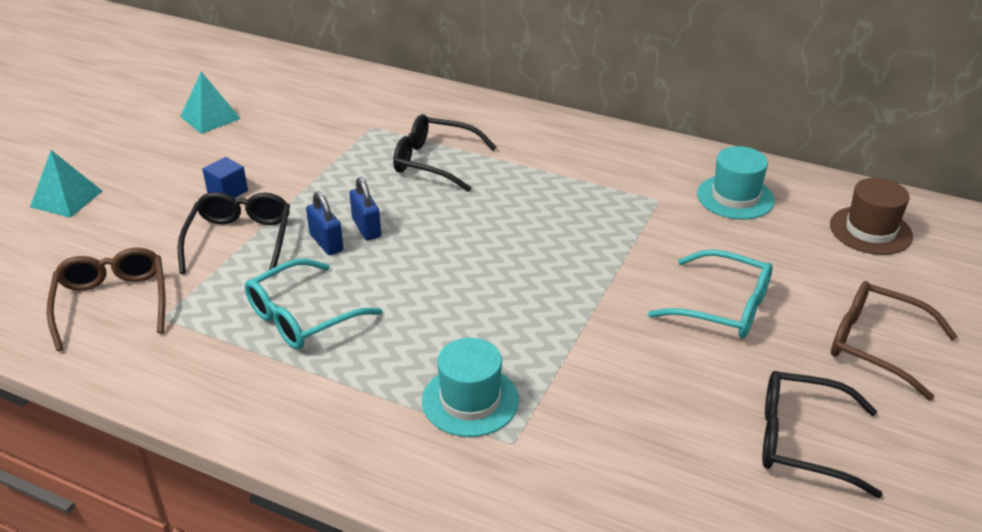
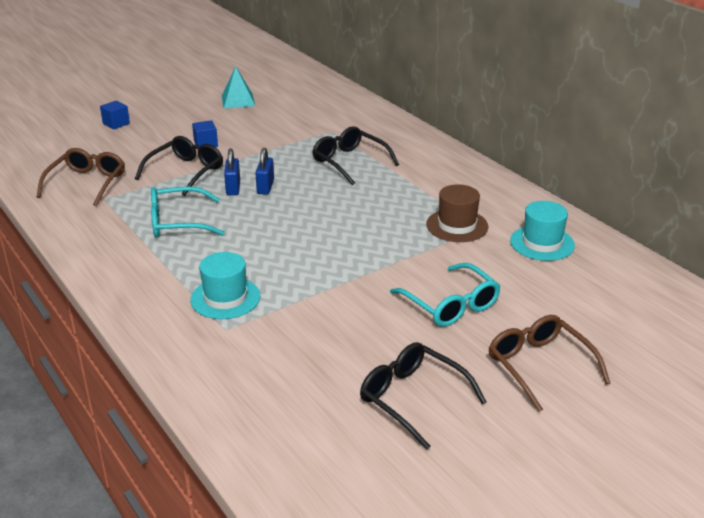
camera: 30 degrees right, 5 degrees down
turquoise pyramid [30,150,102,218] -> blue cube [100,100,130,130]
brown hat [830,178,913,255] -> brown hat moved to [426,184,489,242]

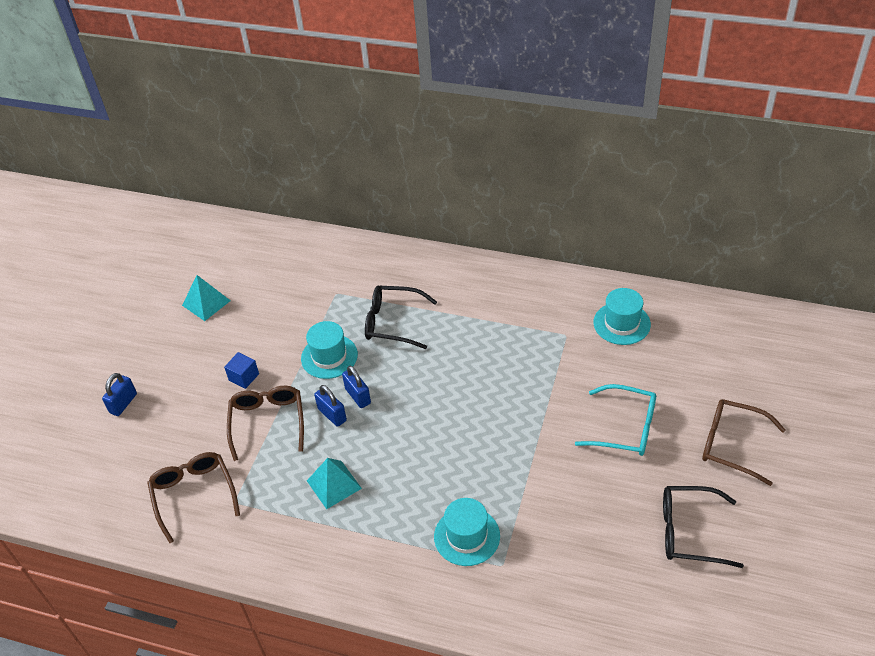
camera: 35 degrees left, 15 degrees up
blue cube [100,100,130,130] -> blue padlock [102,373,137,416]
black glasses [135,136,223,196] -> brown glasses [227,386,304,461]
turquoise glasses [151,186,225,238] -> turquoise pyramid [307,458,362,509]
brown hat [426,184,489,242] -> none
none -> turquoise hat [301,321,358,379]

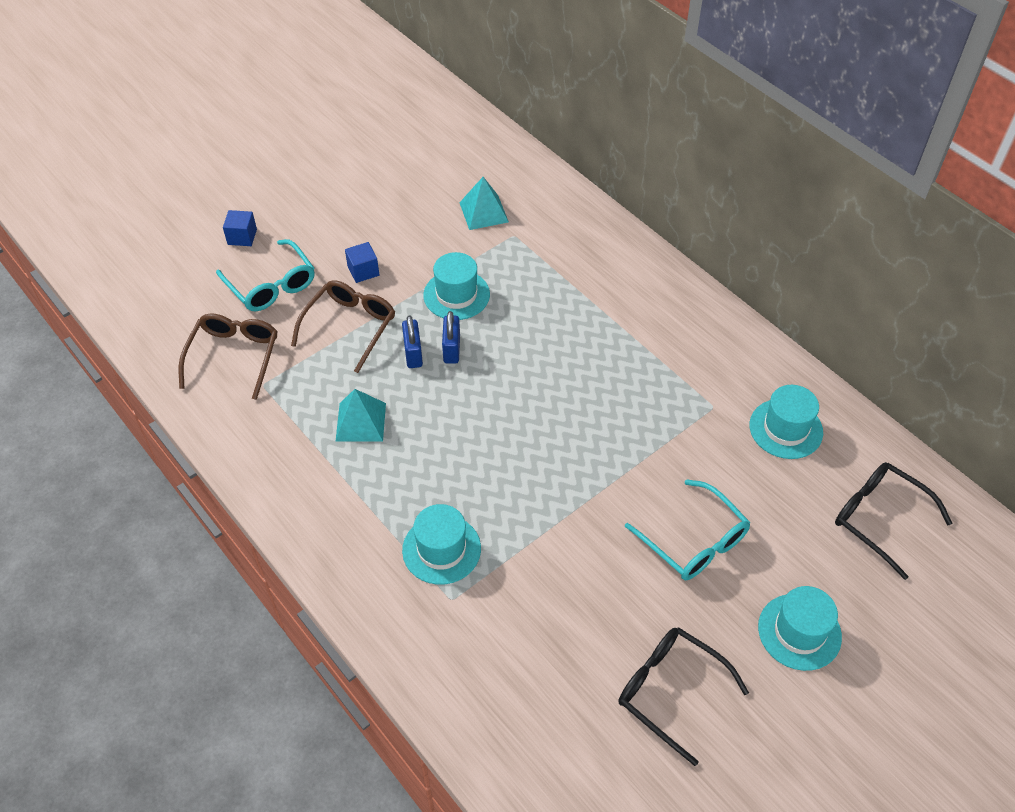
camera: 30 degrees right, 5 degrees up
blue padlock [102,373,137,416] -> blue cube [223,210,257,246]
turquoise pyramid [182,275,231,321] -> turquoise pyramid moved to [459,177,509,230]
black glasses [365,286,437,349] -> black glasses moved to [835,462,952,580]
brown glasses [702,399,786,486] -> turquoise hat [758,586,842,671]
none -> turquoise glasses [216,239,315,311]

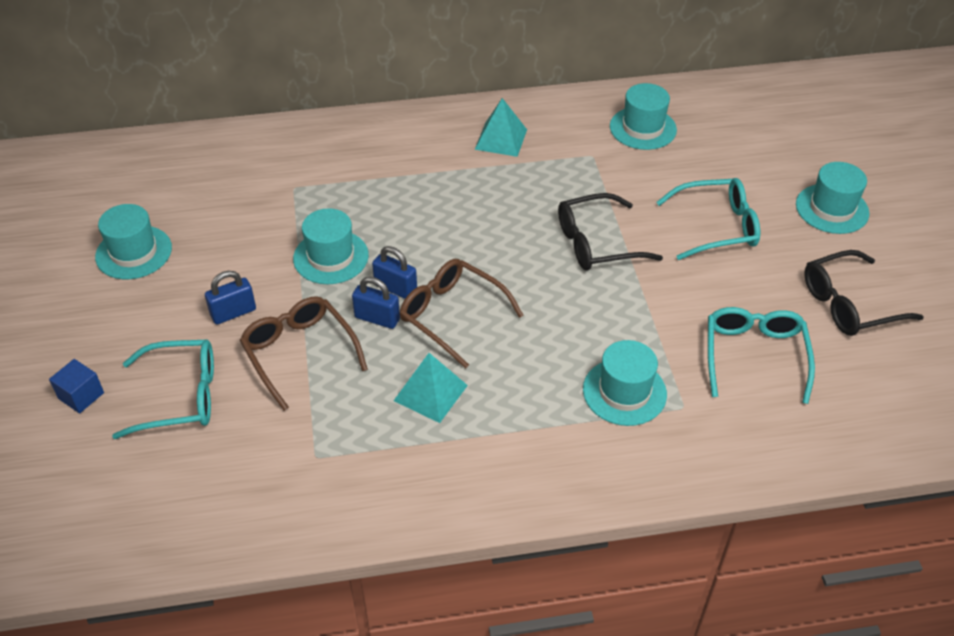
camera: 60 degrees left, 5 degrees down
brown glasses [179,314,278,400] -> brown glasses moved to [399,259,524,369]
blue cube [345,242,379,283] -> blue padlock [205,271,256,324]
turquoise pyramid [459,177,509,230] -> turquoise pyramid moved to [475,98,527,157]
black glasses [835,462,952,580] -> black glasses moved to [558,193,663,271]
none -> turquoise hat [95,204,172,279]
none -> turquoise glasses [708,307,815,404]

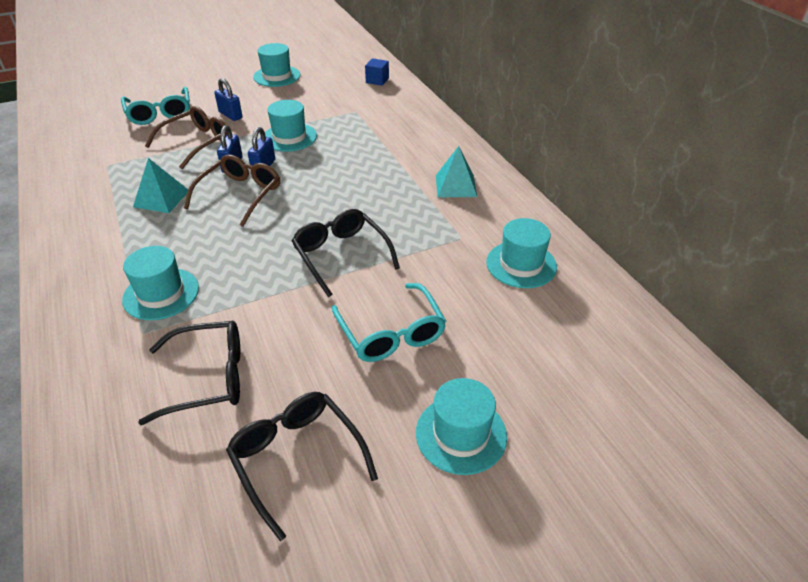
camera: 75 degrees right, 5 degrees down
blue cube [49,359,104,413] -> blue cube moved to [365,58,389,86]
turquoise glasses [708,307,815,404] -> black glasses [138,321,240,425]

